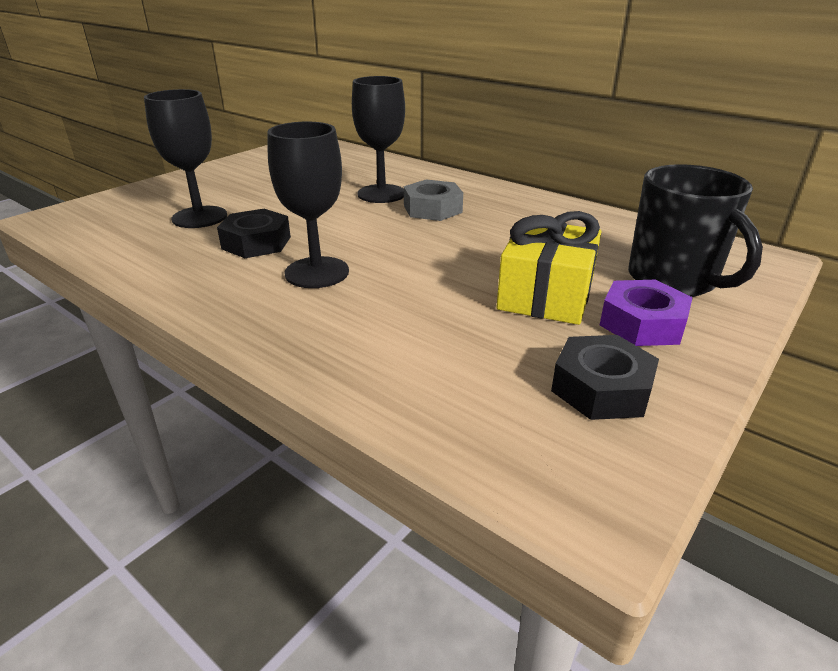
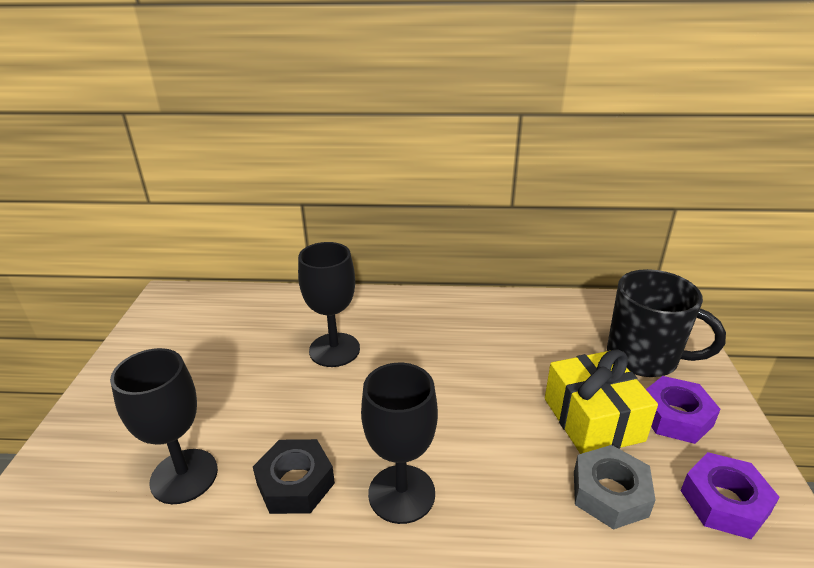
camera: 35 degrees left, 0 degrees up
grey nut [404,179,463,221] -> grey nut moved to [574,445,656,530]
black nut [551,335,659,420] -> purple nut [680,452,780,539]

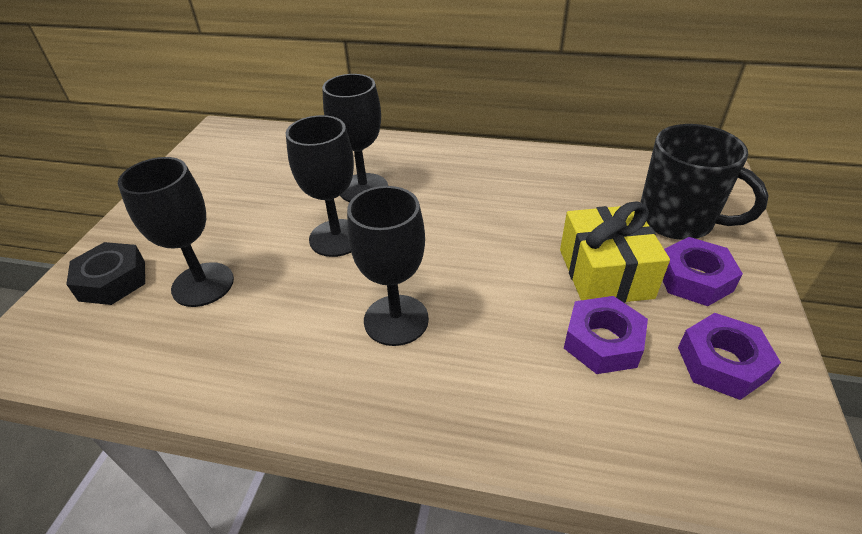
camera: 10 degrees right, 10 degrees up
black nut [253,439,335,514] -> black nut moved to [66,242,145,305]
grey nut [574,445,656,530] -> purple nut [564,296,648,374]
none -> black goblet [286,115,354,257]

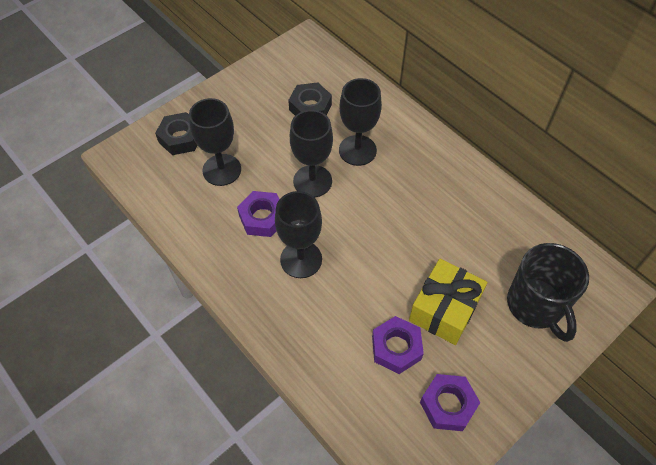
camera: 35 degrees right, 15 degrees up
purple nut [663,237,743,306] -> purple nut moved to [237,191,280,237]
none -> black nut [288,82,332,116]

